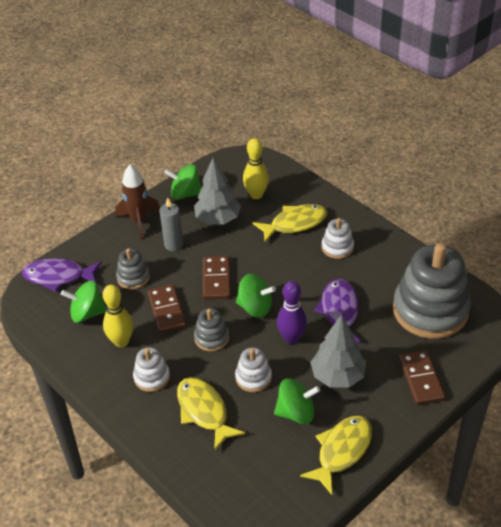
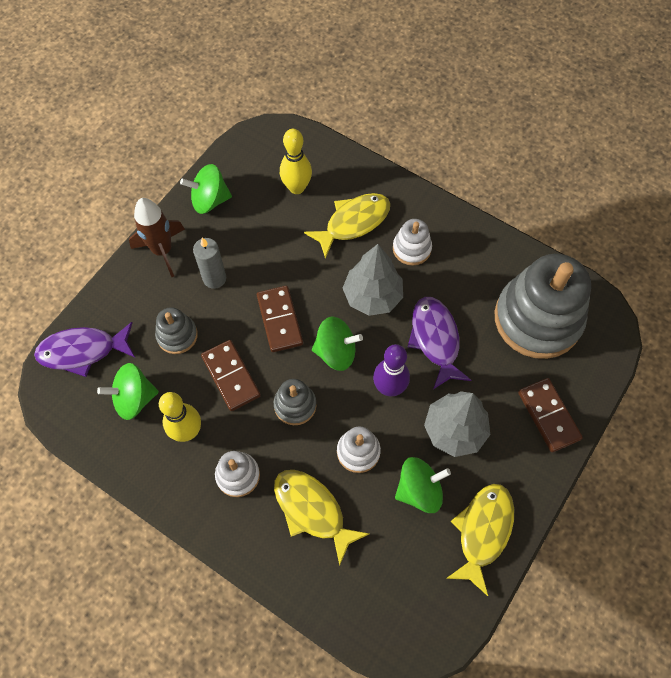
camera: 15 degrees left, 20 degrees up
grey tree [194,157,241,224] -> grey tree moved to [343,244,403,316]

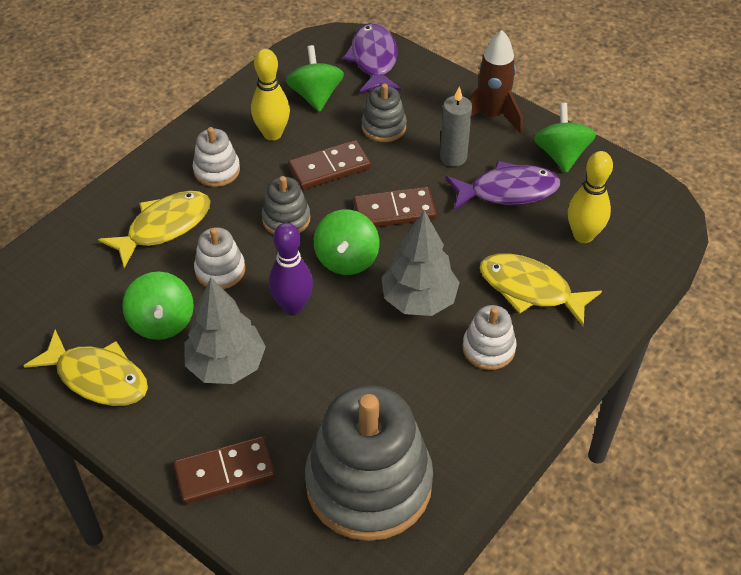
camera: 95 degrees right, 15 degrees down
yellow fish [304,193,390,259] -> yellow fish turned 150 degrees clockwise [480,253,602,326]
purple fish [408,297,472,389] -> purple fish moved to [446,161,560,211]

